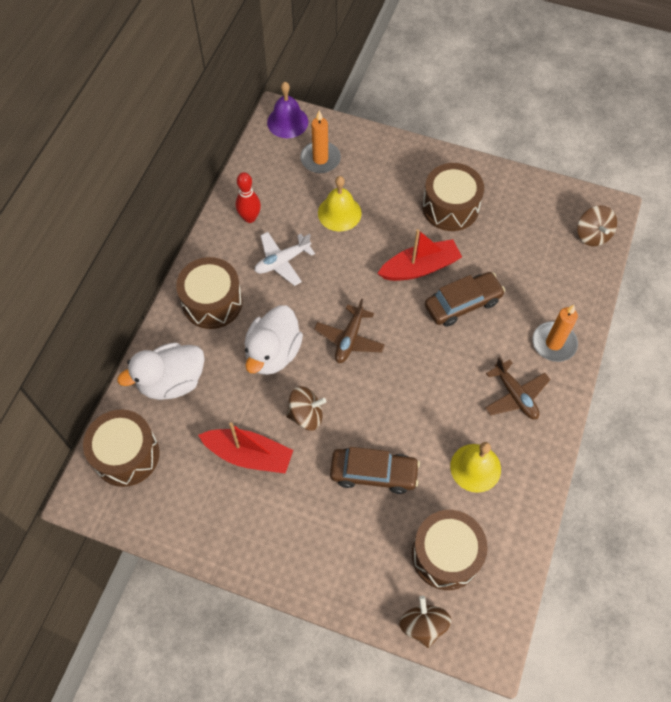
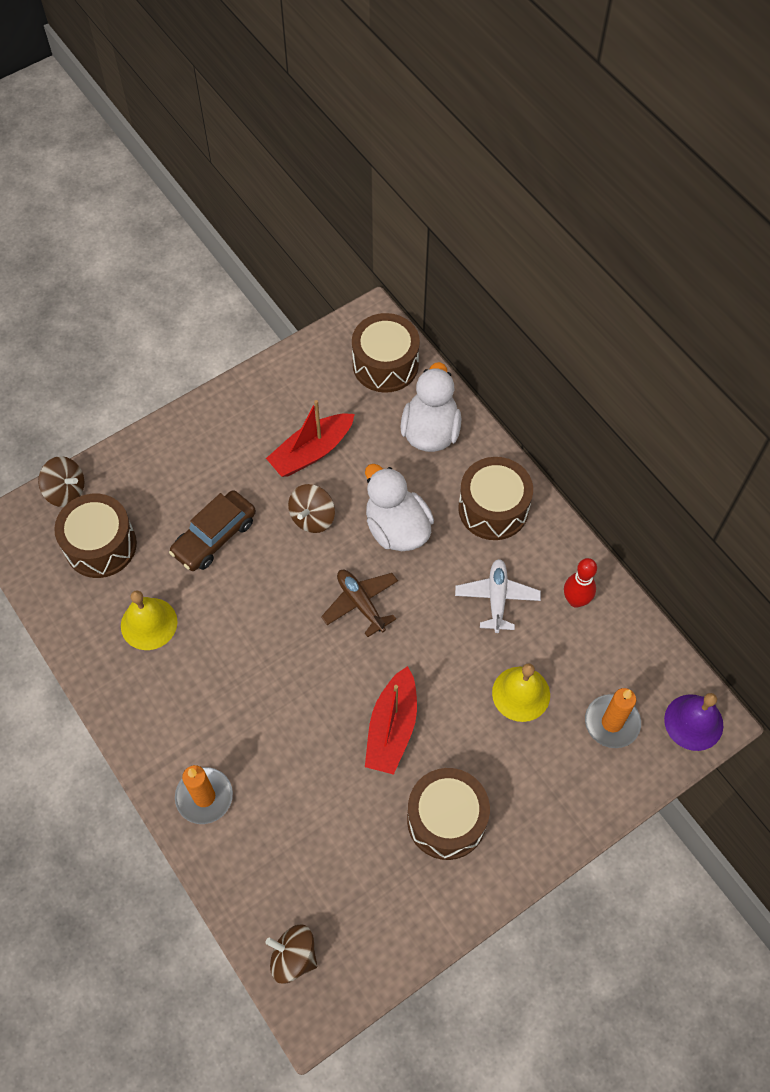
camera: 125 degrees right, 0 degrees up
brown car [425,272,505,327] -> none
brown plane [485,357,550,420] -> none

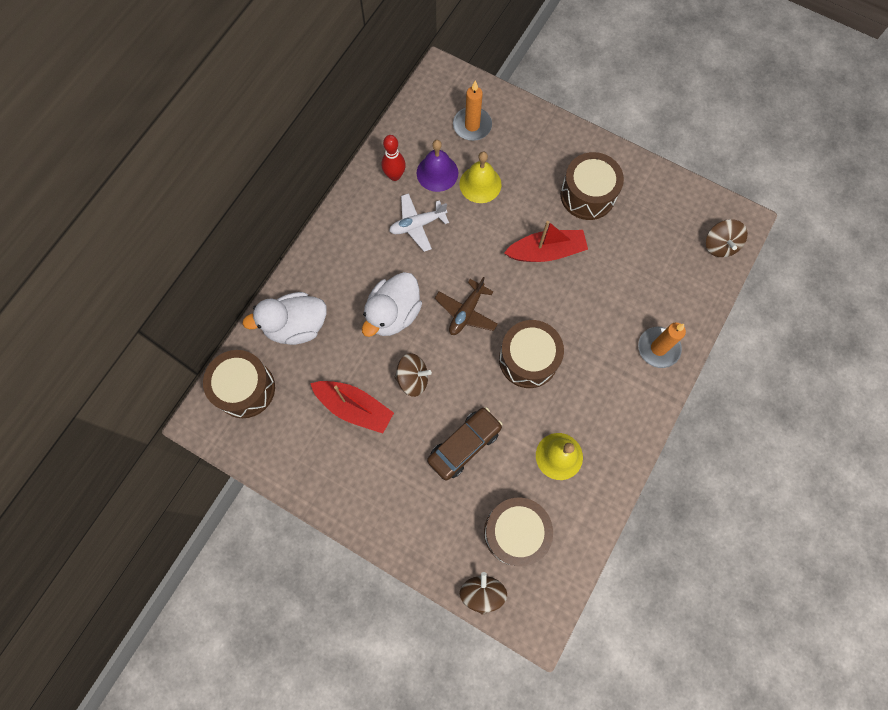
camera: 115 degrees left, 10 degrees up
brown car [169,490,256,571] -> brown car turned 60 degrees counterclockwise [427,407,503,480]
brown drum [458,457,533,540] -> brown drum moved to [499,320,564,388]
purple bell [664,693,723,751] -> purple bell moved to [417,140,458,192]

